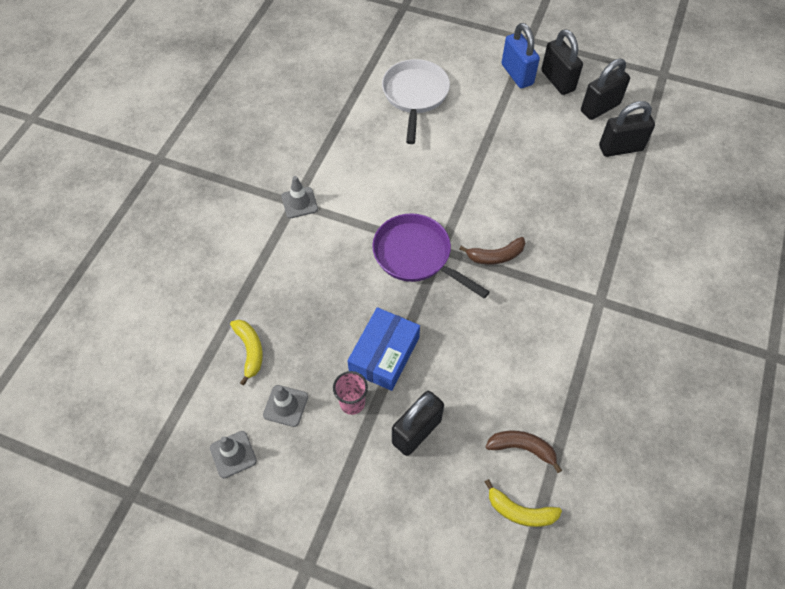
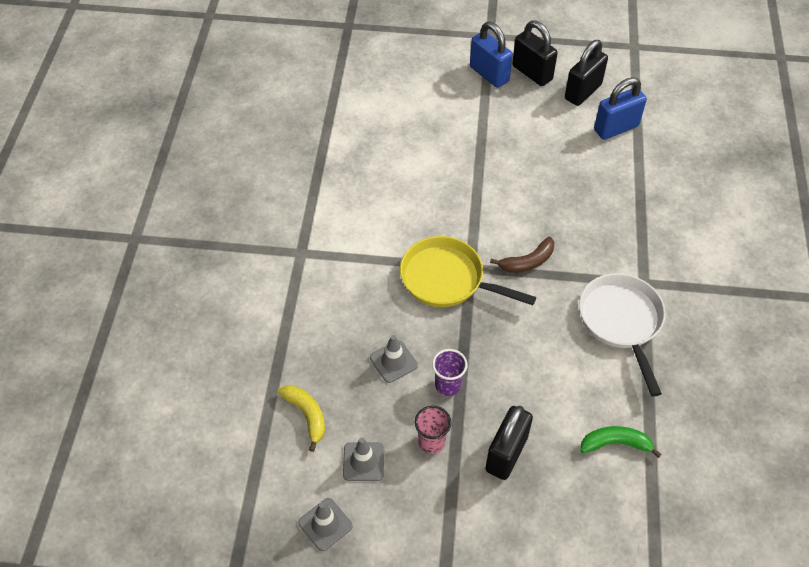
camera: 15 degrees left, 5 degrees down
grey traffic cone [281,176,318,218] -> grey traffic cone moved to [370,335,418,383]
blue box [348,307,420,391] -> purple cup [432,349,467,396]
purple pan [372,213,490,299] -> yellow pan [400,236,536,307]
white pan [382,59,450,144] -> white pan moved to [579,273,666,397]
yellow banana [485,479,562,527] -> none
brown banana [486,431,562,473] -> green banana [580,426,662,458]
black padlock [599,101,655,157] -> blue padlock [594,77,647,140]

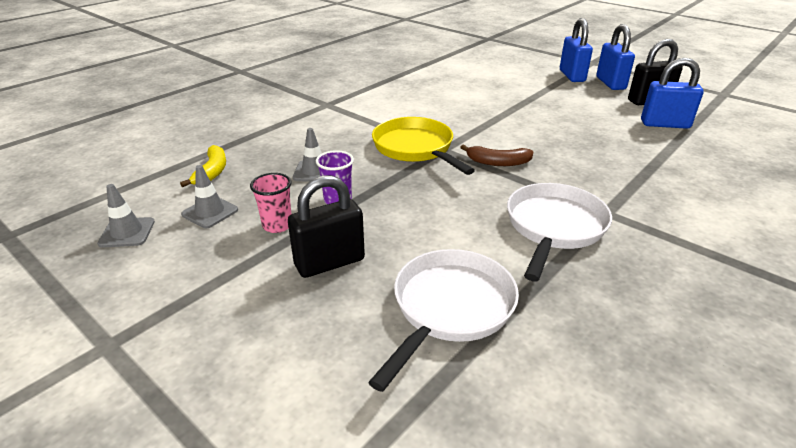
camera: 35 degrees right, 20 degrees down
black padlock [512,20,558,86] -> blue padlock [596,24,635,90]
green banana [580,426,662,458] -> white pan [368,249,519,392]

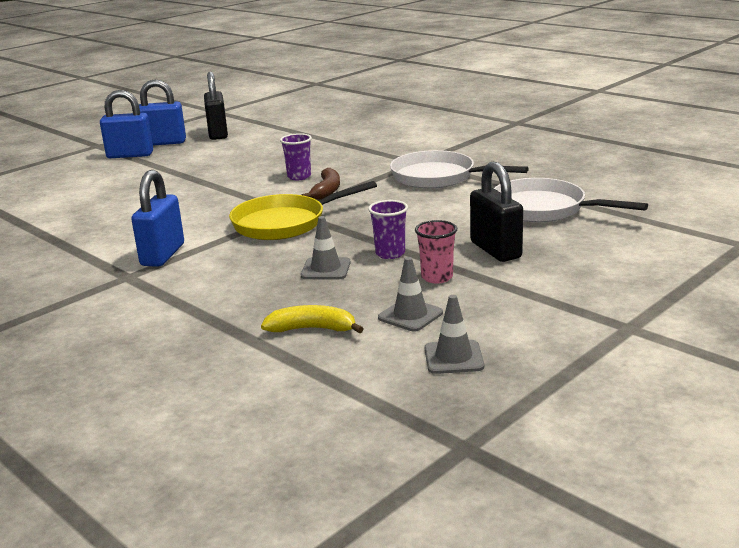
camera: 85 degrees left, 10 degrees down
blue padlock [641,58,704,129] -> blue padlock moved to [131,170,184,267]
none -> purple cup [280,133,312,180]

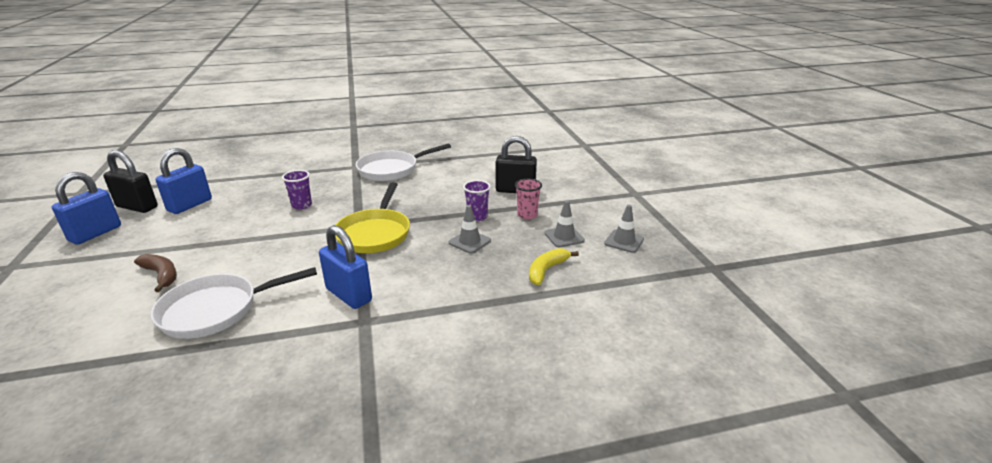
camera: 60 degrees left, 5 degrees up
blue padlock [100,90,153,158] -> blue padlock moved to [156,148,212,214]
brown banana [302,168,340,200] -> brown banana moved to [134,254,177,292]
white pan [494,178,648,222] -> white pan moved to [151,267,317,339]

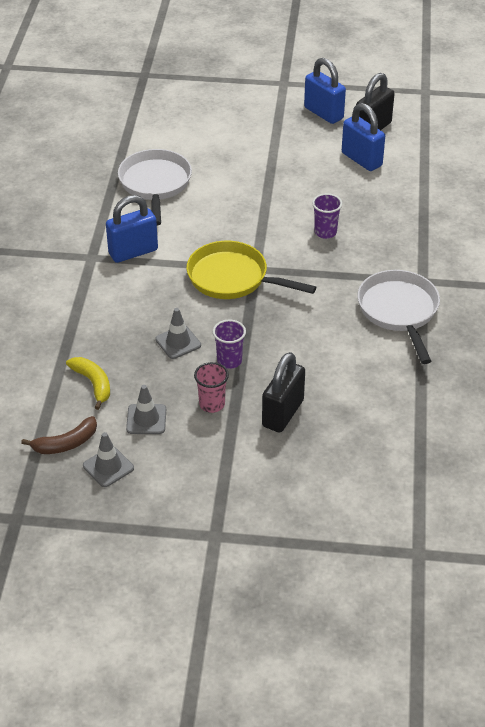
camera: 110 degrees right, 15 degrees up
brown banana [134,254,177,292] -> brown banana moved to [21,416,97,454]

